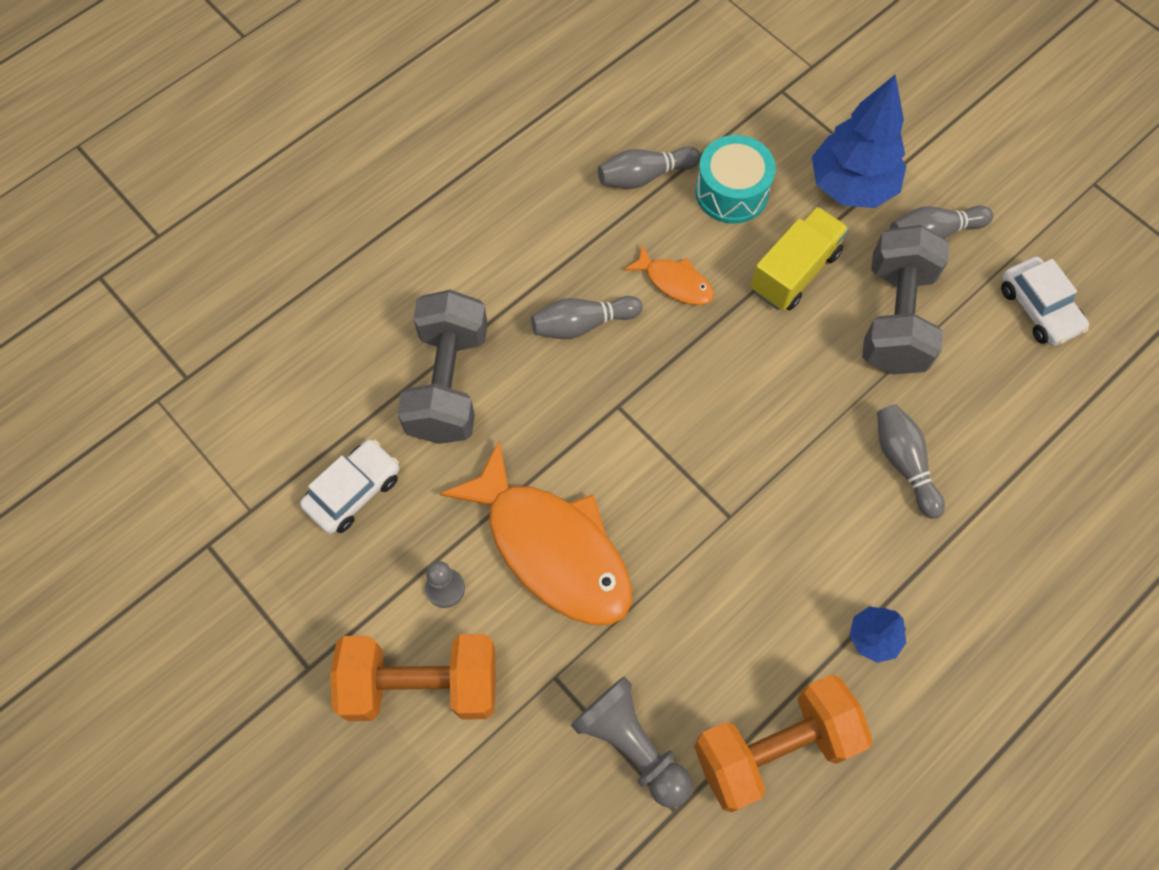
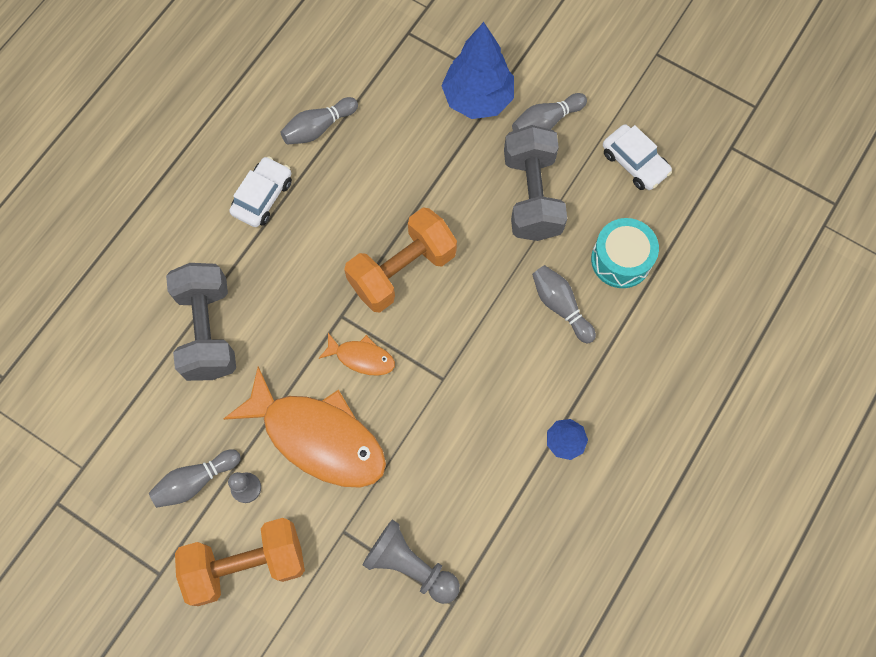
camera: 15 degrees left, 5 degrees up
white car [300,439,399,534] -> white car moved to [229,156,292,227]
grey bowling pin [531,296,642,339] -> grey bowling pin moved to [149,449,241,508]
orange fish [624,245,714,305] -> orange fish moved to [318,333,395,376]
orange dumbbell [694,674,872,812] -> orange dumbbell moved to [344,207,457,312]
turquoise drum [695,135,776,224] -> turquoise drum moved to [591,218,659,288]
yellow truck [750,206,849,311] -> none

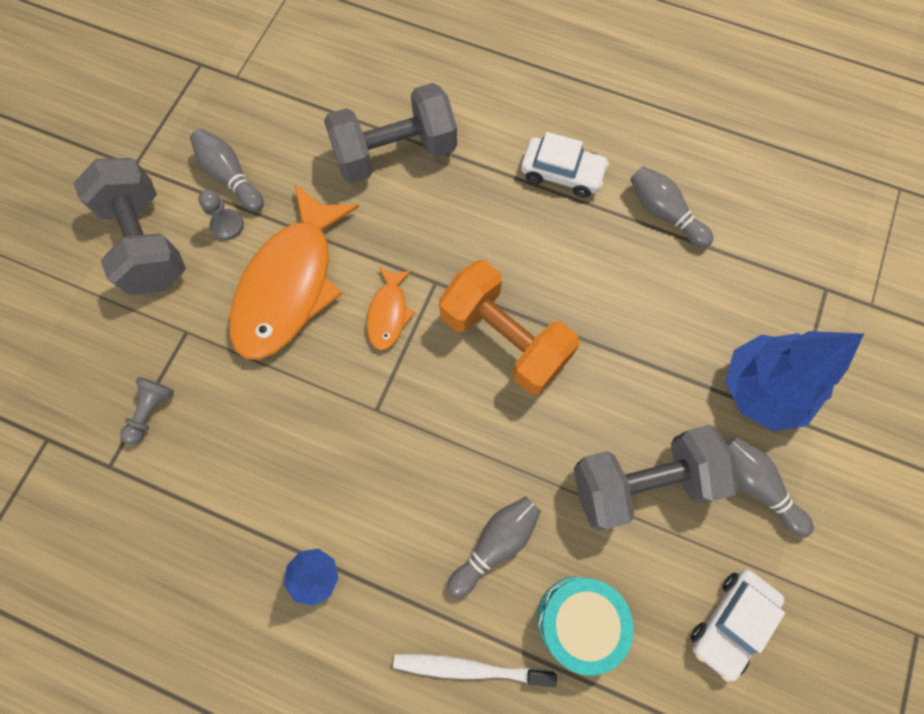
camera: 80 degrees right, 0 degrees up
orange dumbbell [175,518,305,606] -> grey dumbbell [73,158,186,296]
grey pawn [362,519,460,604] -> grey pawn [120,377,174,445], size x0.58
none -> white toothbrush [393,654,557,687]

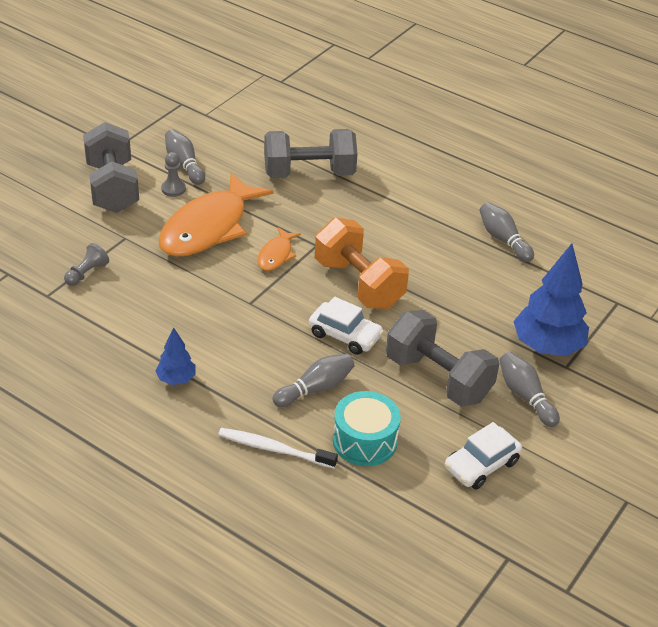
camera: 10 degrees right, 30 degrees down
white car [521,132,609,198] -> white car moved to [309,297,384,355]
grey dumbbell [574,425,738,531] -> grey dumbbell turned 45 degrees clockwise [386,310,499,407]

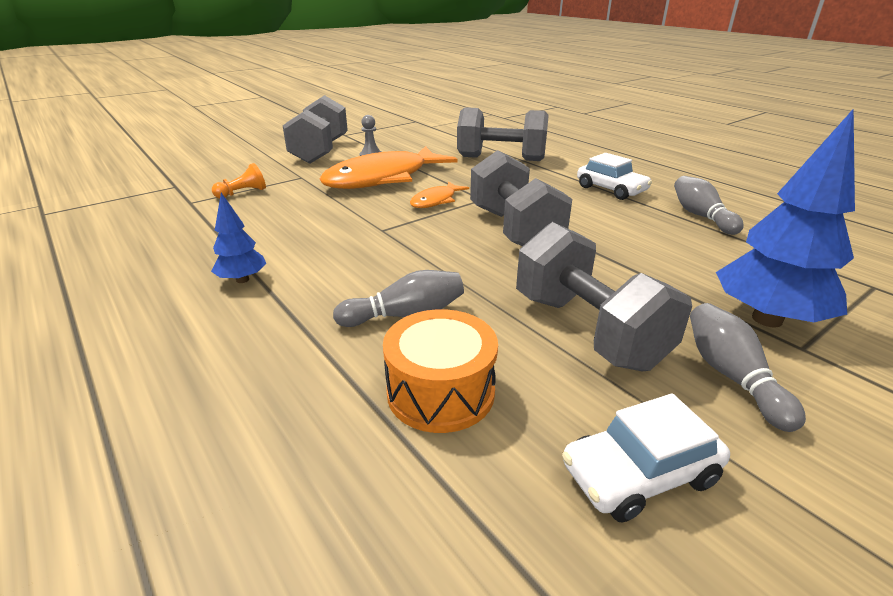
camera: 20 degrees right, 10 degrees down
grey pawn [64,243,109,286] -> orange pawn [212,163,266,198]
grey bowling pin [165,129,205,185] -> none
white toothbrush [218,428,338,469] -> none
white car [309,297,384,355] -> white car moved to [577,153,652,200]
orange dumbbell [315,218,409,309] -> grey dumbbell [470,150,572,246]
turquoise drum [333,391,401,466] -> orange drum [383,309,498,433]

